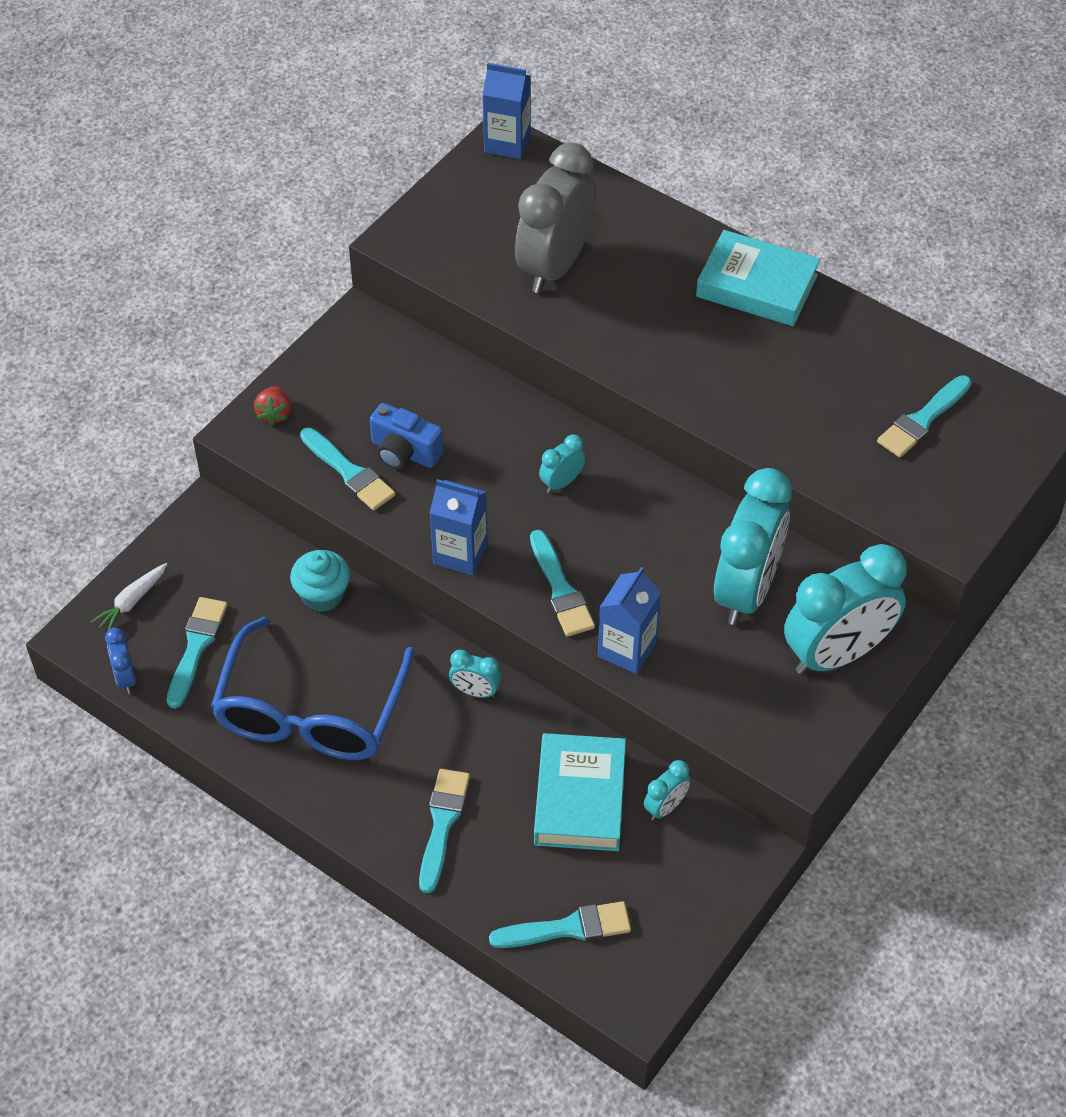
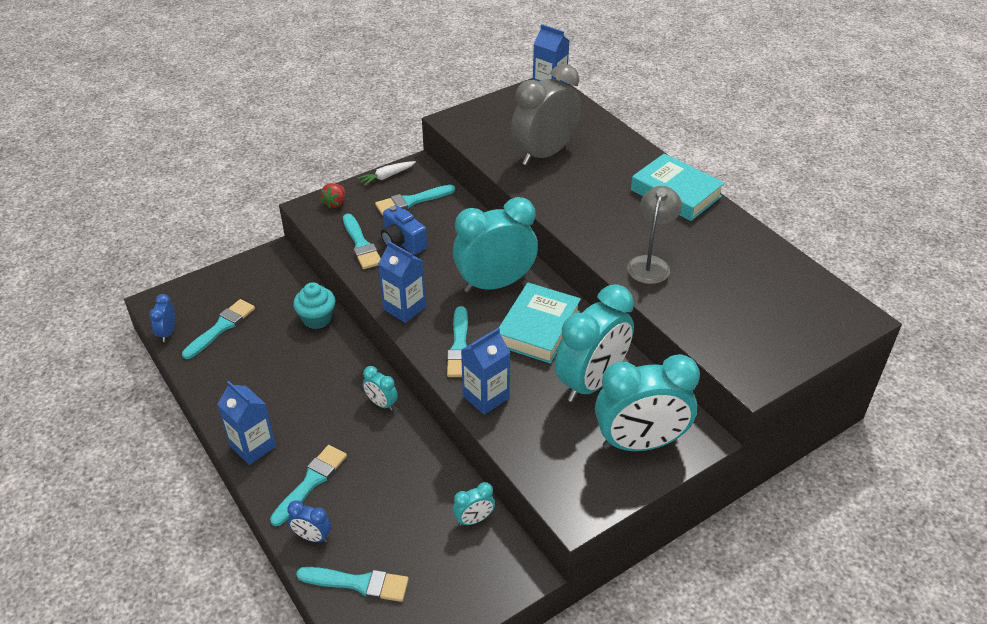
camera: 20 degrees right, 10 degrees down
white carrot [91,563,167,630] -> white carrot moved to [358,161,416,186]
blue glasses [211,617,415,760] -> none
turquoise book [534,733,626,851] -> turquoise book moved to [499,283,581,364]
turquoise clock [539,435,585,493] -> turquoise clock [453,197,538,293], size x2.32
turquoise brush [877,375,972,458] -> turquoise brush moved to [375,185,455,215]
none -> blue carton [217,381,276,465]
none -> blue clock [287,500,331,543]
none -> grey lamp [627,186,682,284]

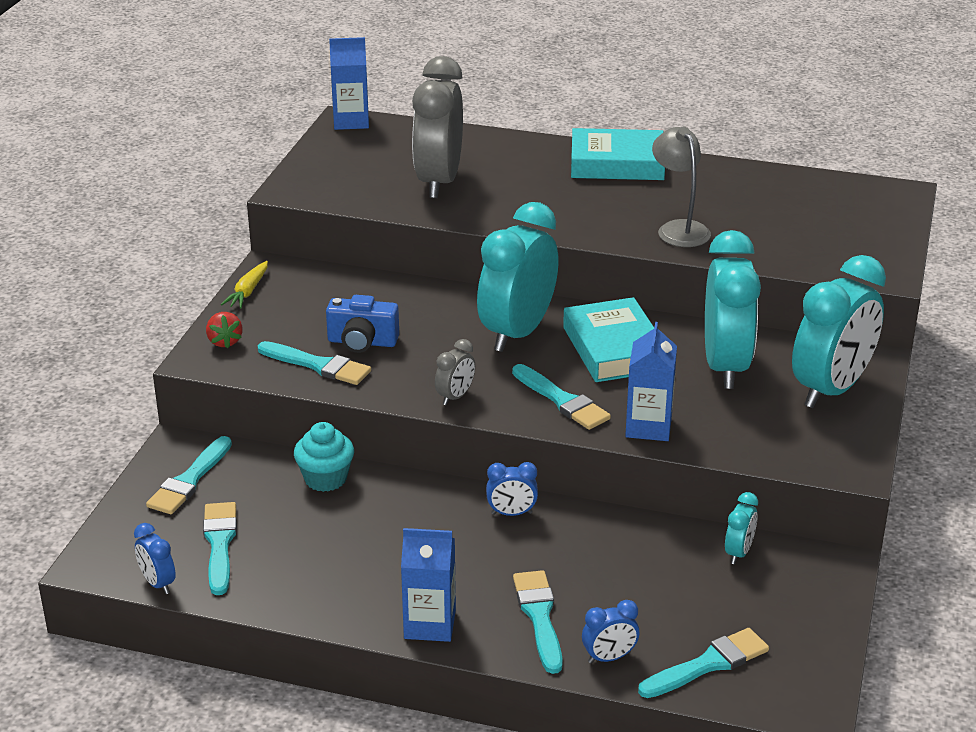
camera: 40 degrees left, 10 degrees down
white carrot [358,161,416,186] -> yellow carrot [221,261,268,308]
turquoise clock [363,366,398,411] -> blue clock [486,462,538,516]
turquoise brush [375,185,455,215] -> turquoise brush moved to [146,436,232,514]
blue carton [378,241,426,323] -> grey clock [435,339,475,406]

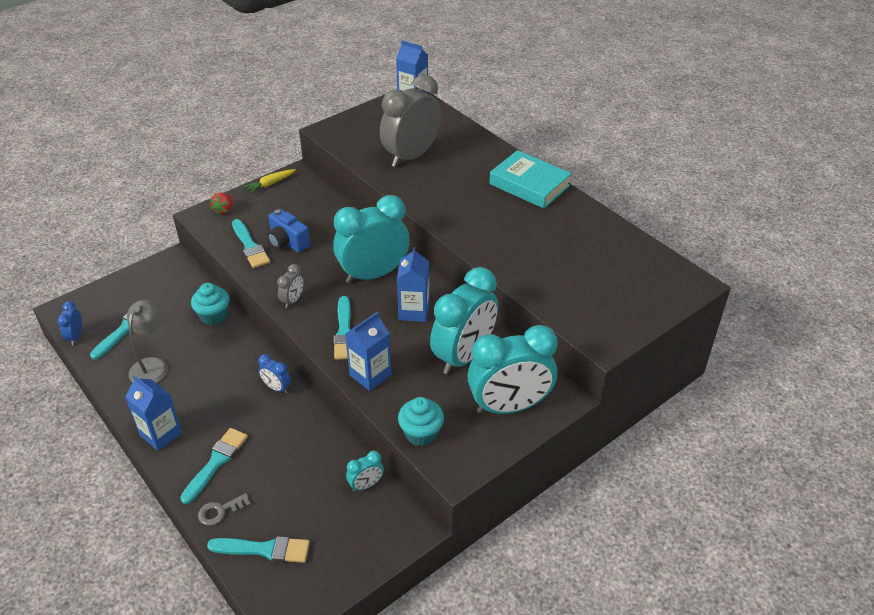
camera: 35 degrees right, 10 degrees up
turquoise brush [146,436,232,514] -> none
grey clock [435,339,475,406] -> grey clock turned 45 degrees counterclockwise [277,264,304,308]
turquoise book [563,297,654,382] -> blue carton [397,247,429,322]
blue clock [582,600,639,664] -> grey key [198,493,251,526]
grey lamp [652,127,711,247] -> grey lamp moved to [127,300,168,383]
none -> turquoise cupcake [398,397,444,446]

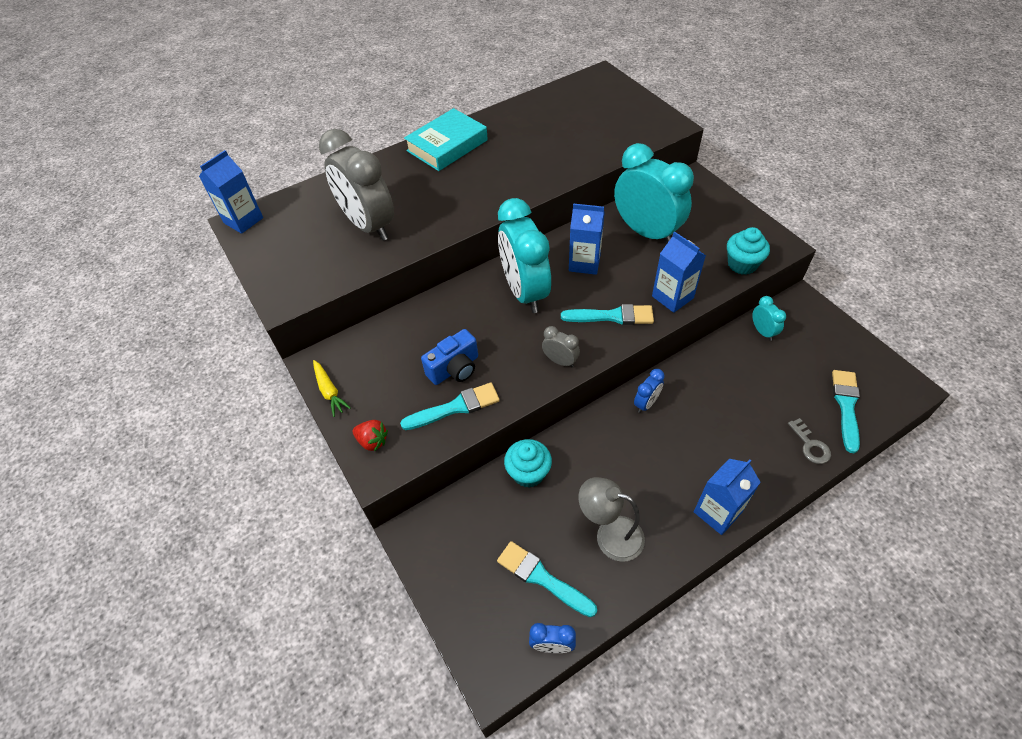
camera: 80 degrees left, 10 degrees up
turquoise brush [180,428,248,504] -> none
turquoise clock [467,325,558,414] -> none

